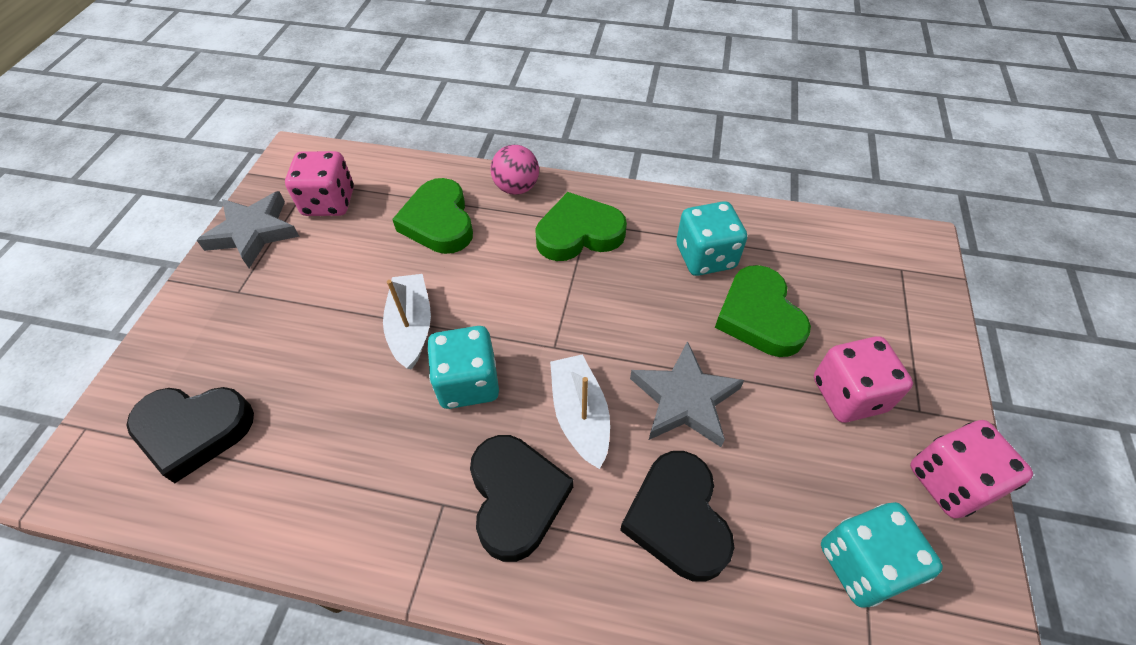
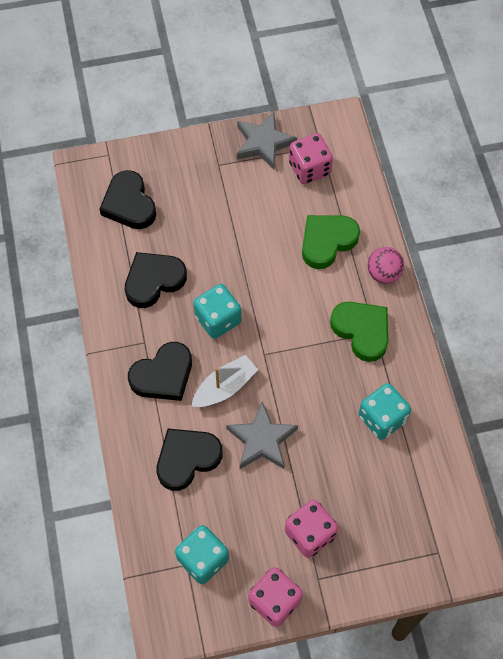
camera: 65 degrees right, 10 degrees up
white boat [383,274,431,370] -> none
green heart [715,265,811,357] -> none
none -> black heart [125,252,187,308]

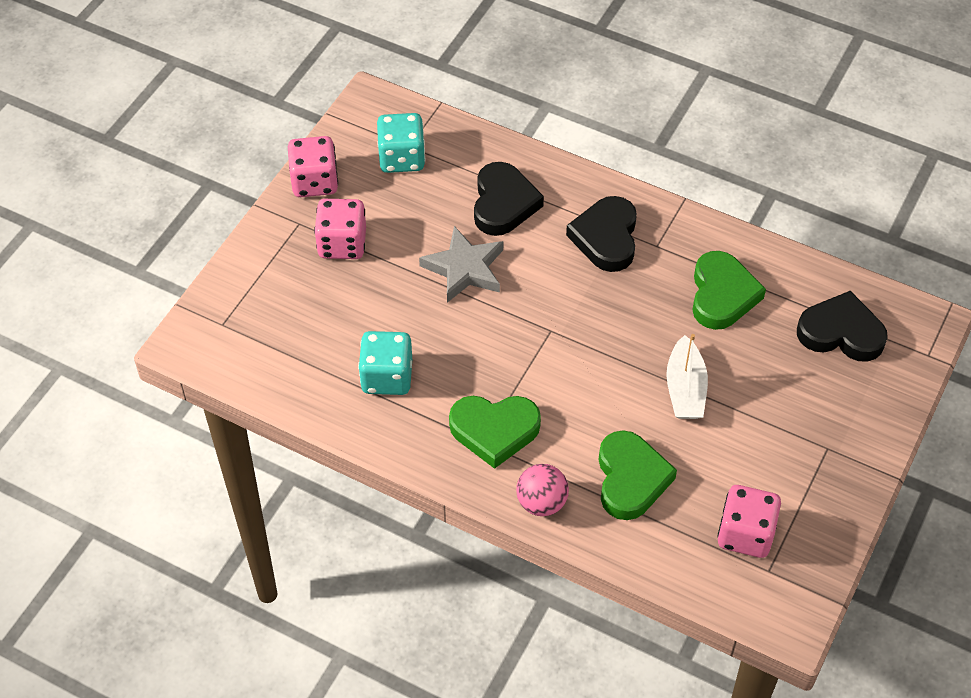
camera: 130 degrees right, 10 degrees down
black heart [125,252,187,308] -> green heart [692,251,766,330]
white boat [191,355,258,407] -> white boat moved to [666,334,708,419]
turquoise dice [193,284,241,339] -> none
grey star [237,112,297,169] -> none

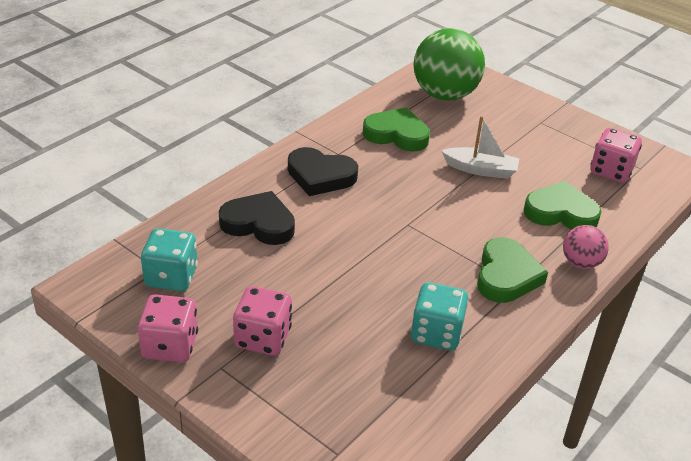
camera: 80 degrees left, 15 degrees down
grey star [419,226,503,303] -> none
black heart [797,291,888,362] -> green ball [414,28,485,101]

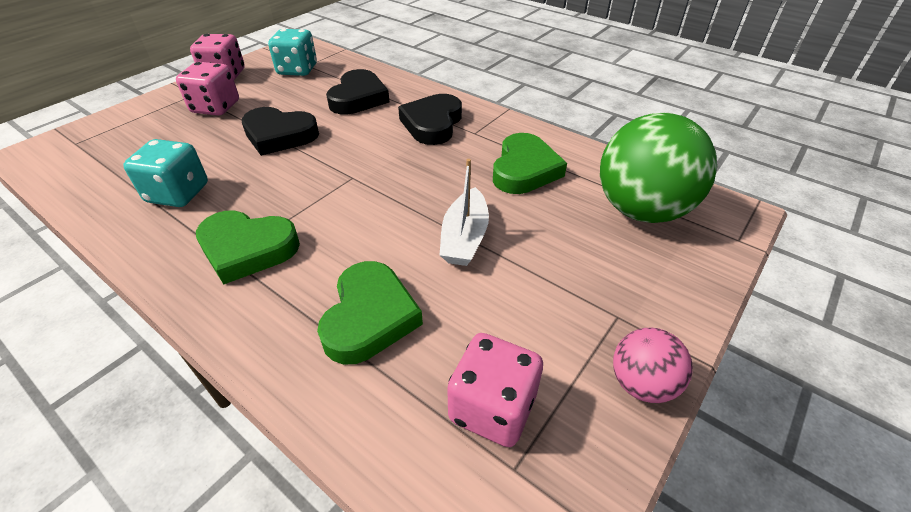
camera: 90 degrees right, 5 degrees up
pink ball [563,225,609,269] -> pink ball moved to [613,328,693,403]
none -> black heart [242,107,319,156]

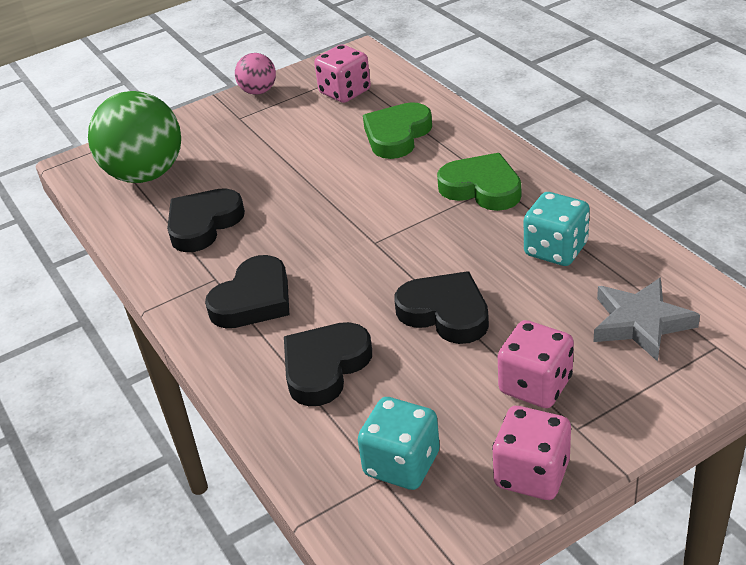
camera: 155 degrees left, 5 degrees down
white boat [440,159,489,266] -> none
green heart [493,133,567,194] -> black heart [167,188,245,252]
none -> grey star [593,277,700,362]

